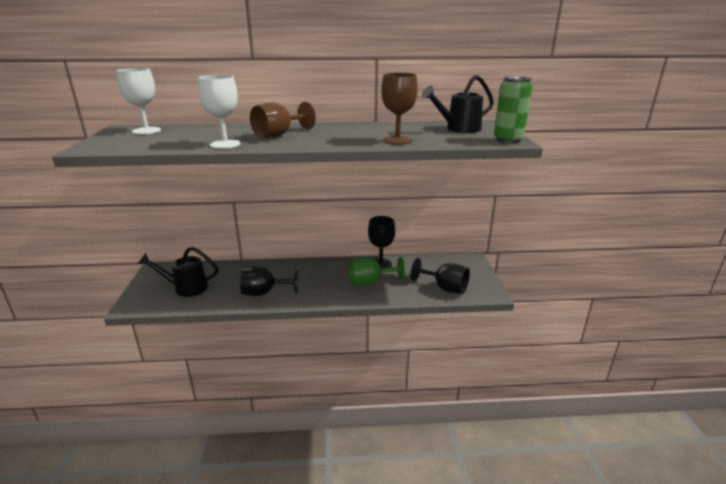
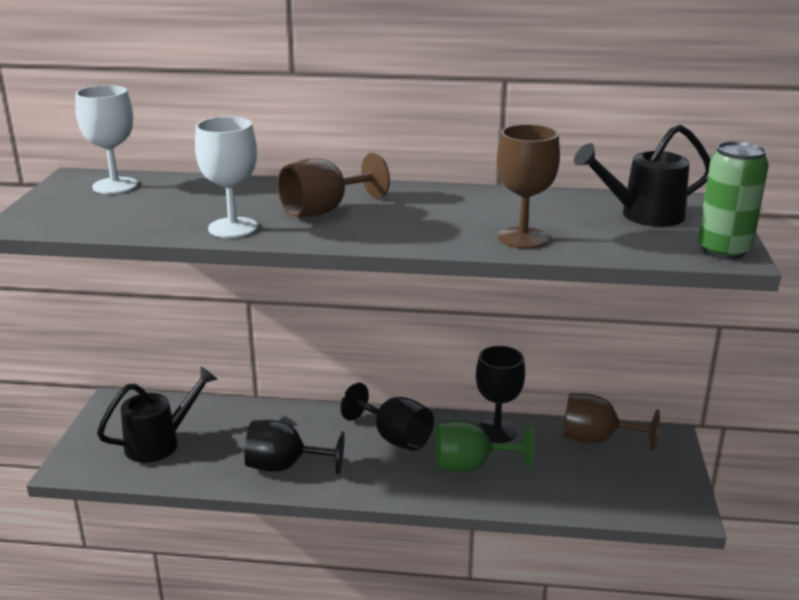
camera: 10 degrees right, 0 degrees up
black watering can [138,247,219,297] -> black watering can turned 135 degrees clockwise [97,367,217,463]
black goblet [411,258,470,294] -> black goblet moved to [340,383,434,451]
none -> brown goblet [563,393,660,450]

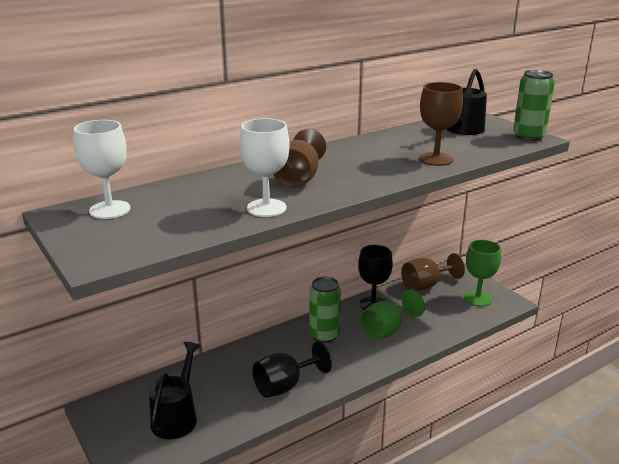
camera: 40 degrees left, 0 degrees up
black goblet [340,383,434,451] -> green can [309,277,341,343]
none -> green goblet [464,240,501,307]

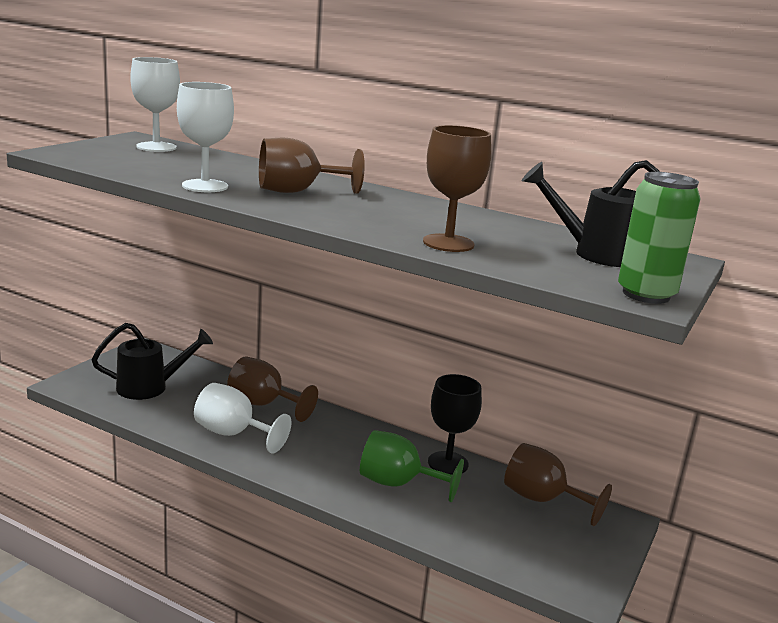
camera: 60 degrees right, 5 degrees down
black goblet [253,342,332,398] -> white goblet [194,383,291,453]
green can [309,277,341,343] -> none
green goblet [464,240,501,307] -> none
none -> brown goblet [227,356,318,422]

